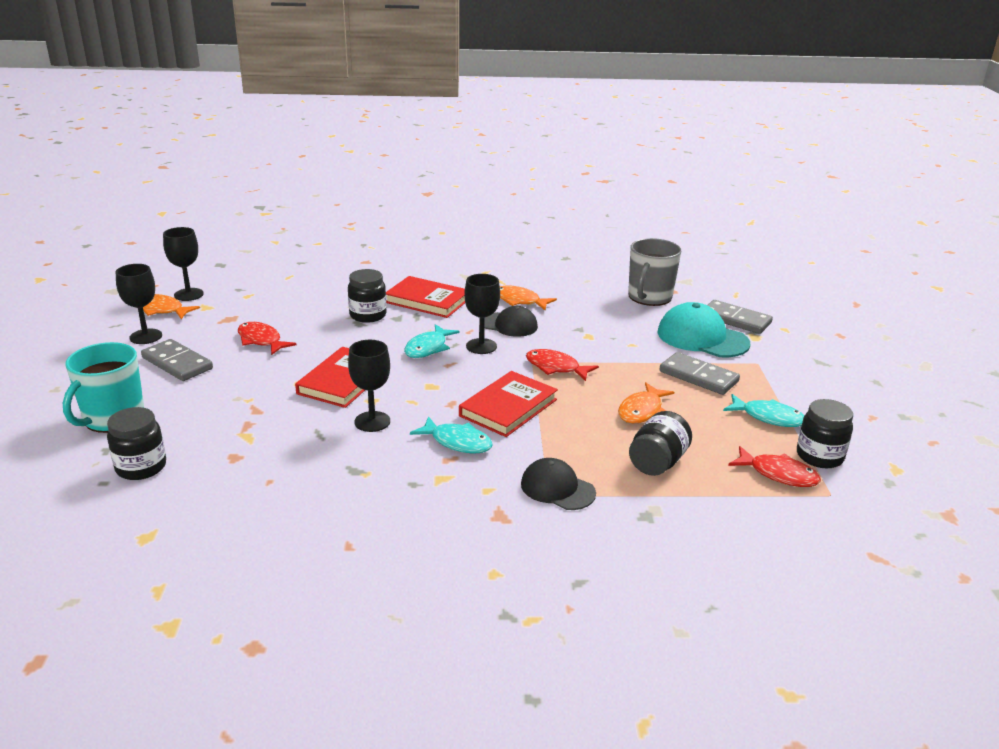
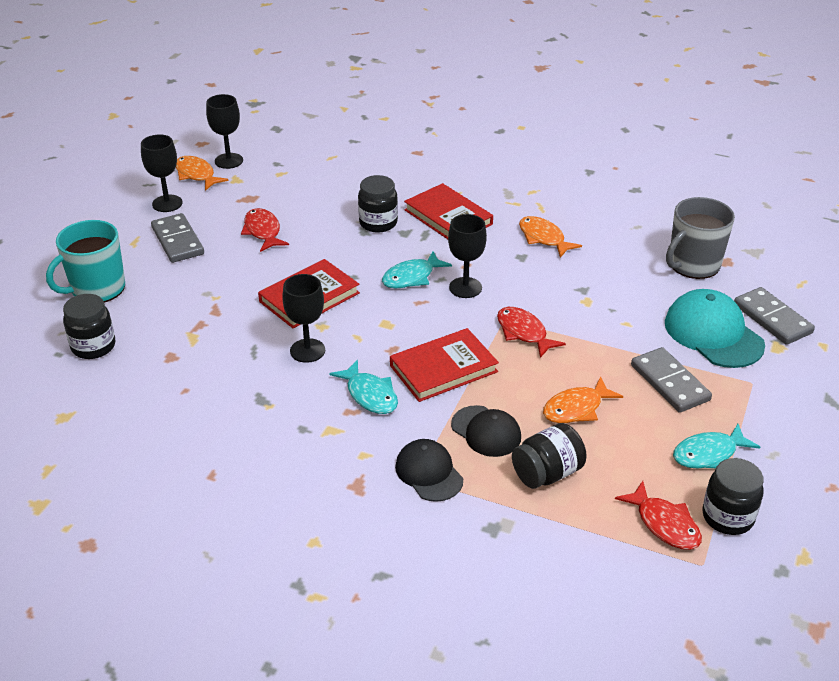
camera: 25 degrees right, 10 degrees up
black cap [484,306,538,337] -> black cap moved to [451,405,521,457]
turquoise fish [723,394,805,427] -> turquoise fish turned 105 degrees clockwise [673,424,760,469]

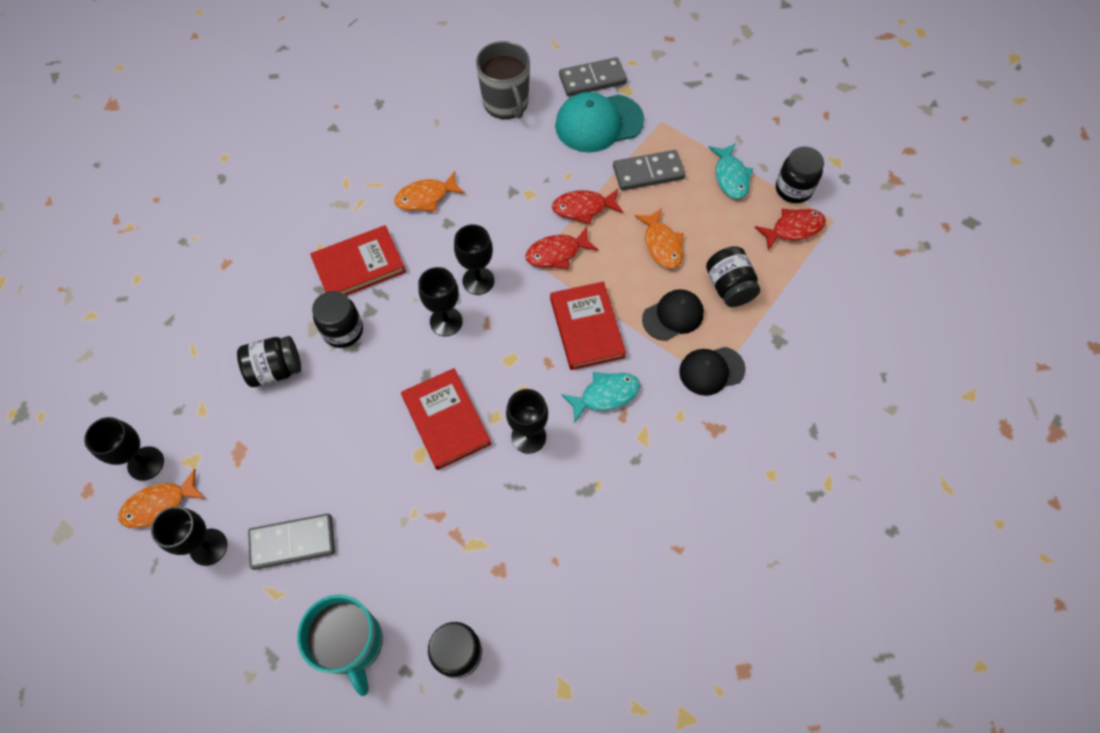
camera: 75 degrees left, 25 degrees up
red fish [241,208,289,252] -> red fish moved to [552,189,623,224]
turquoise fish [382,251,452,288] -> black goblet [418,267,463,336]
none -> black jar [237,336,301,387]

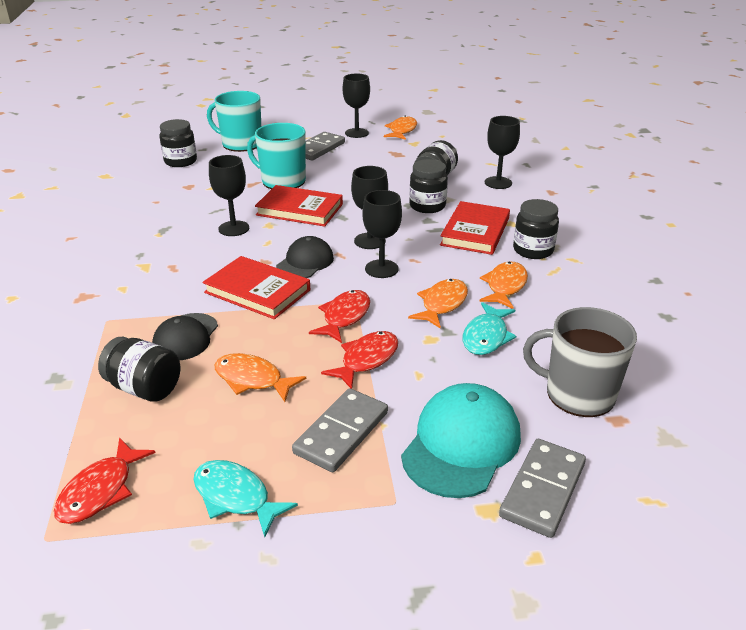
camera: 135 degrees right, 30 degrees down
black goblet [84,417,164,481] -> black goblet moved to [485,116,520,189]
turquoise fish [562,372,640,423] -> turquoise fish moved to [463,302,516,355]
black cap [679,347,745,396] -> black cap moved to [276,236,334,278]
black jar [776,146,824,203] -> black jar moved to [513,199,559,259]
none -> turquoise mug [247,123,306,189]
none -> orange fish [408,279,468,329]

